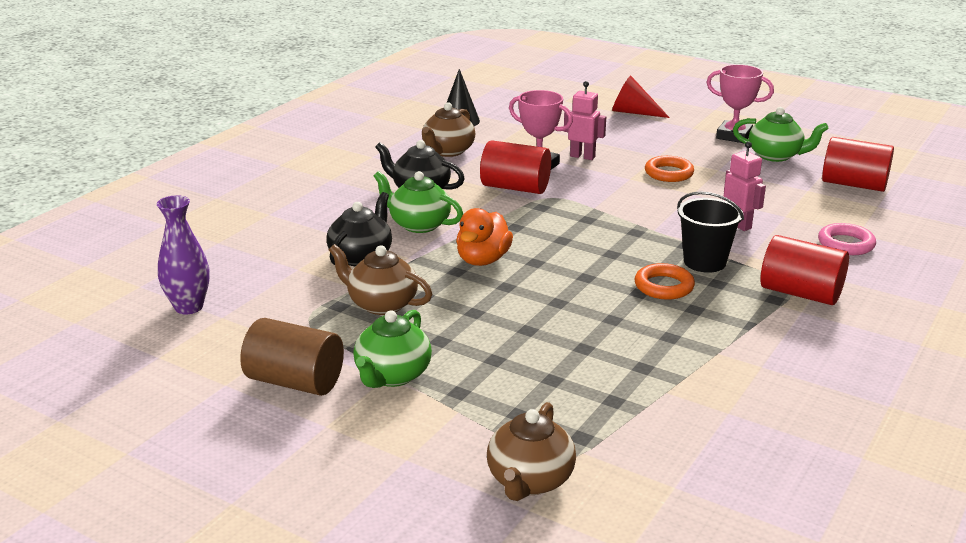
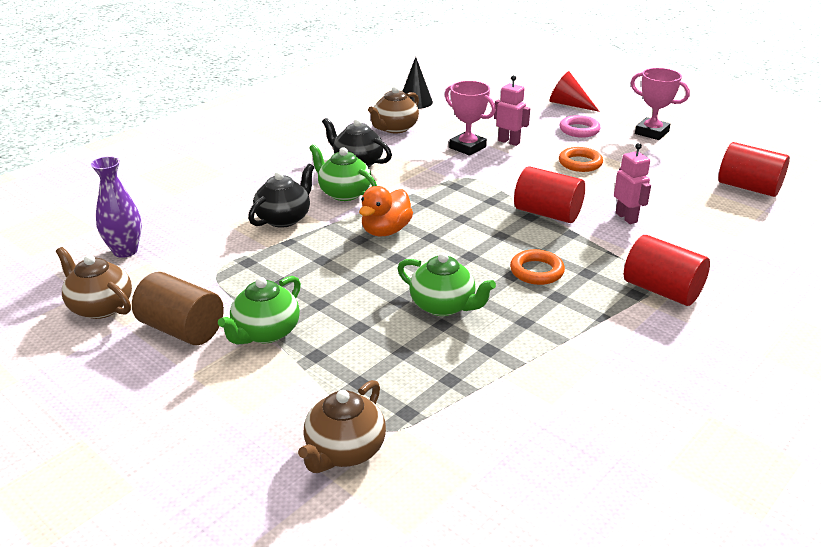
camera: 10 degrees right, 5 degrees up
brown teapot [329,244,432,315] -> brown teapot moved to [56,247,132,319]
red cylinder [480,140,551,194] -> red cylinder moved to [514,166,585,223]
black bucket [677,191,744,273] -> none
green teapot [733,107,828,162] -> green teapot moved to [398,252,496,316]
pink ring [818,223,876,255] -> pink ring moved to [559,115,601,138]

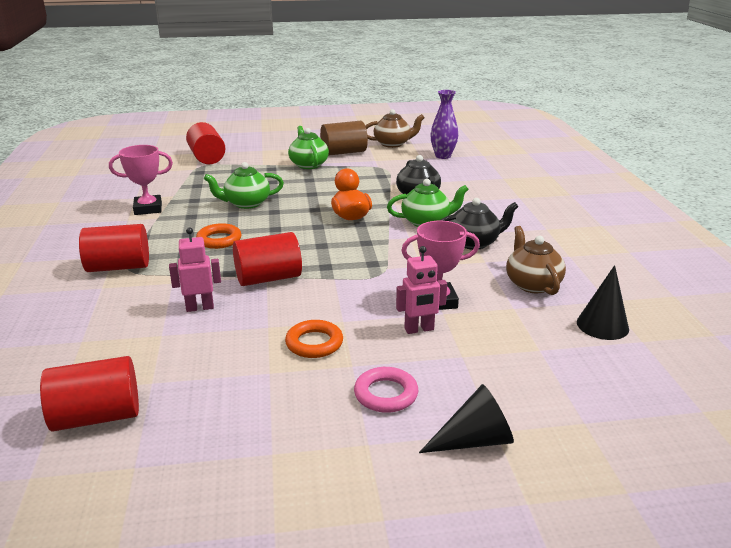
camera: 130 degrees right, 5 degrees down
brown teapot [298,380,386,473] -> red cylinder [186,122,225,165]
red cone [550,71,600,112] -> black cone [419,384,514,453]
pink robot [614,143,651,224] -> pink robot turned 150 degrees clockwise [169,227,221,312]
pink trophy [631,68,690,140] -> pink trophy moved to [109,145,173,215]

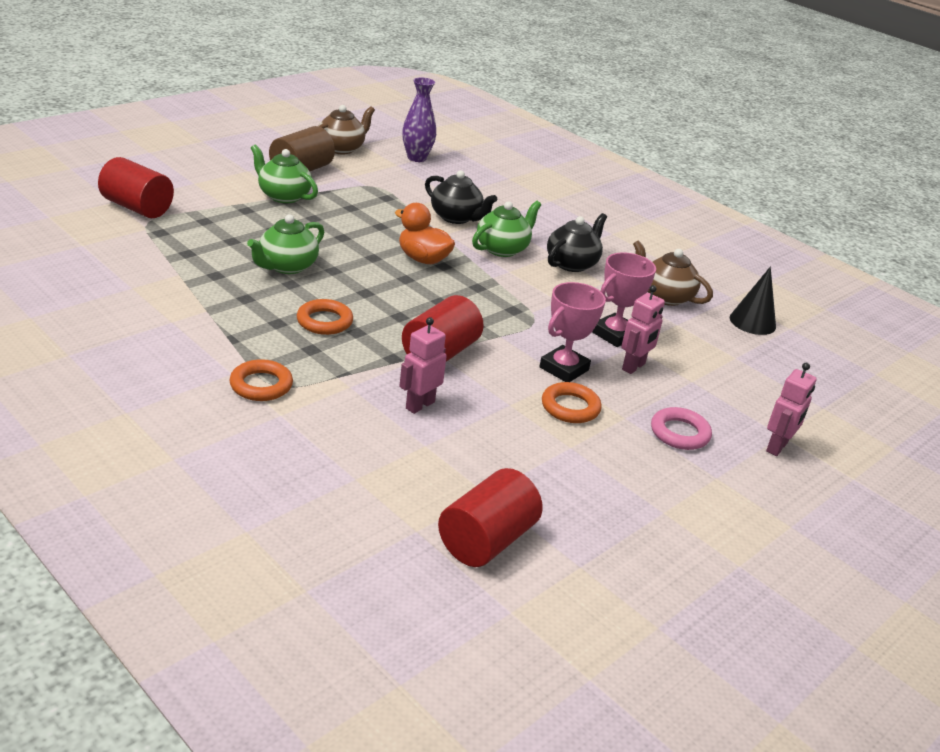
camera: 40 degrees left, 5 degrees up
red cylinder [79,224,149,272] -> orange ring [229,359,293,401]
pink trophy [109,145,173,215] -> pink trophy moved to [539,282,606,382]
black cone [419,384,514,453] -> pink robot [766,363,817,456]

